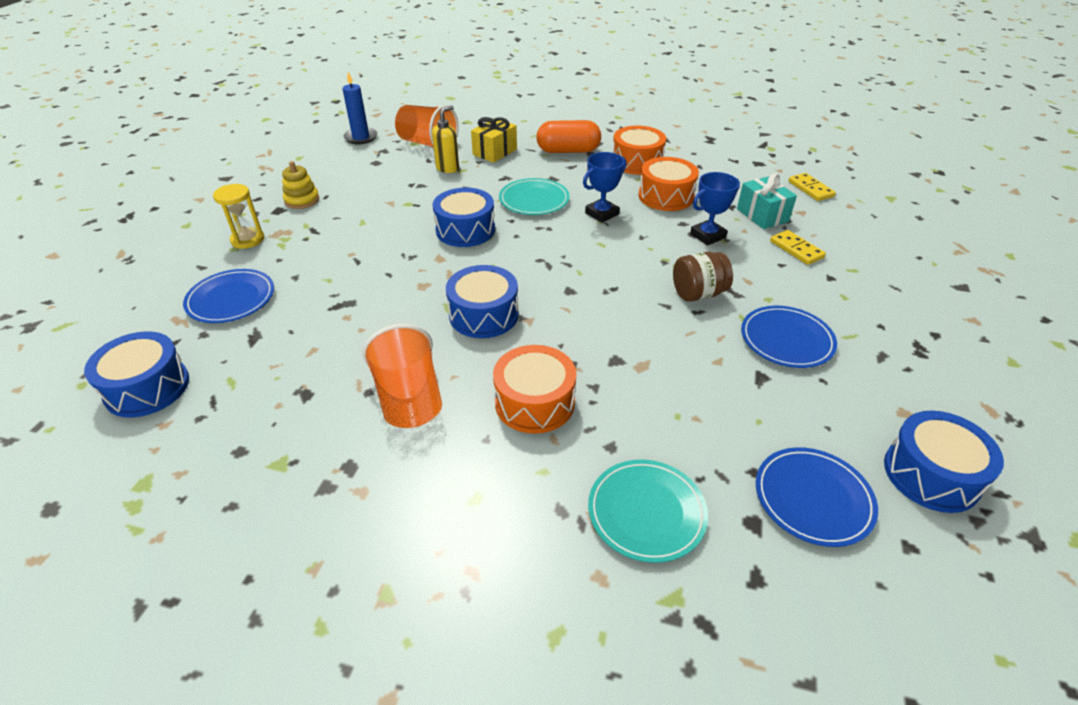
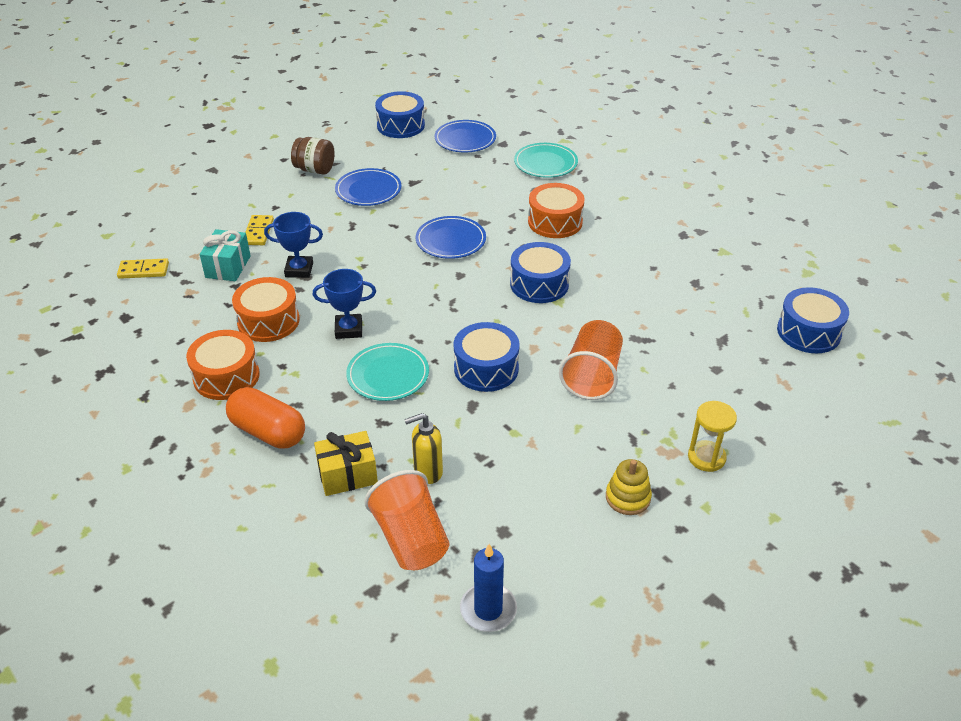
camera: 145 degrees left, 0 degrees up
blue plate [183,269,274,323] -> blue plate moved to [416,216,486,259]
orange cup [362,324,442,428] -> orange cup moved to [559,320,623,400]
brown jar [673,252,733,302] -> brown jar moved to [291,137,335,175]
yellow domino [788,173,836,201] -> yellow domino turned 75 degrees clockwise [117,258,169,279]

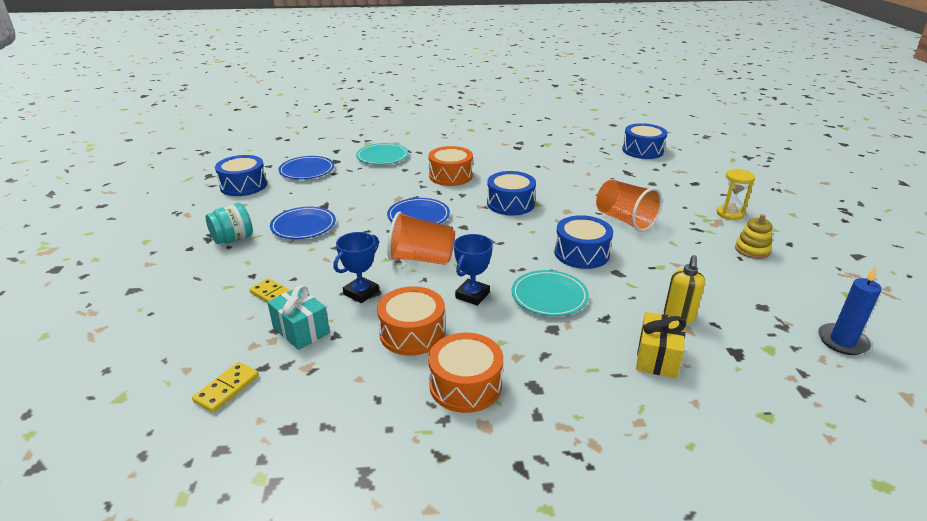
camera: 55 degrees left, 10 degrees down
orange capsule [226,387,305,449] -> none
brown jar [291,137,335,175] -> turquoise jar [206,203,253,244]
orange cup [364,470,449,570] -> orange cup moved to [387,212,455,265]

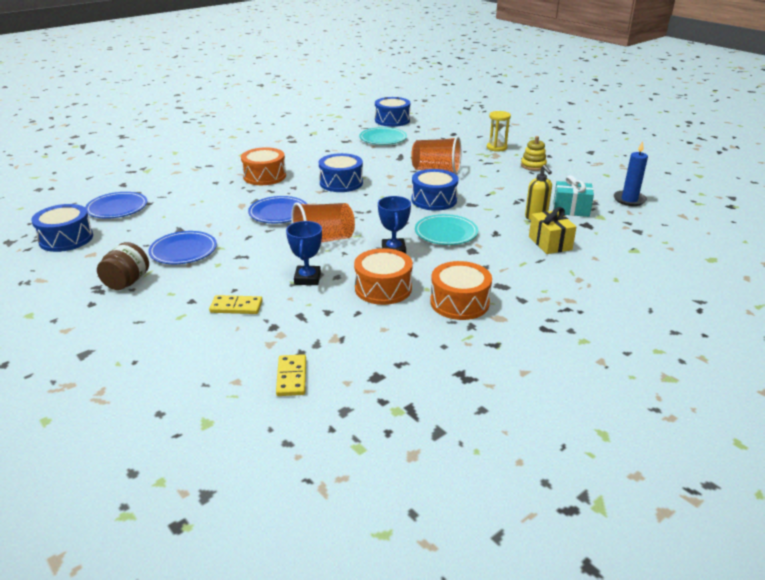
camera: 35 degrees left, 0 degrees up
turquoise jar [206,203,253,244] -> brown jar [97,242,149,290]
turquoise gift [267,285,330,350] -> turquoise gift moved to [553,175,594,217]
turquoise plate [356,143,409,165] -> turquoise plate moved to [359,127,407,145]

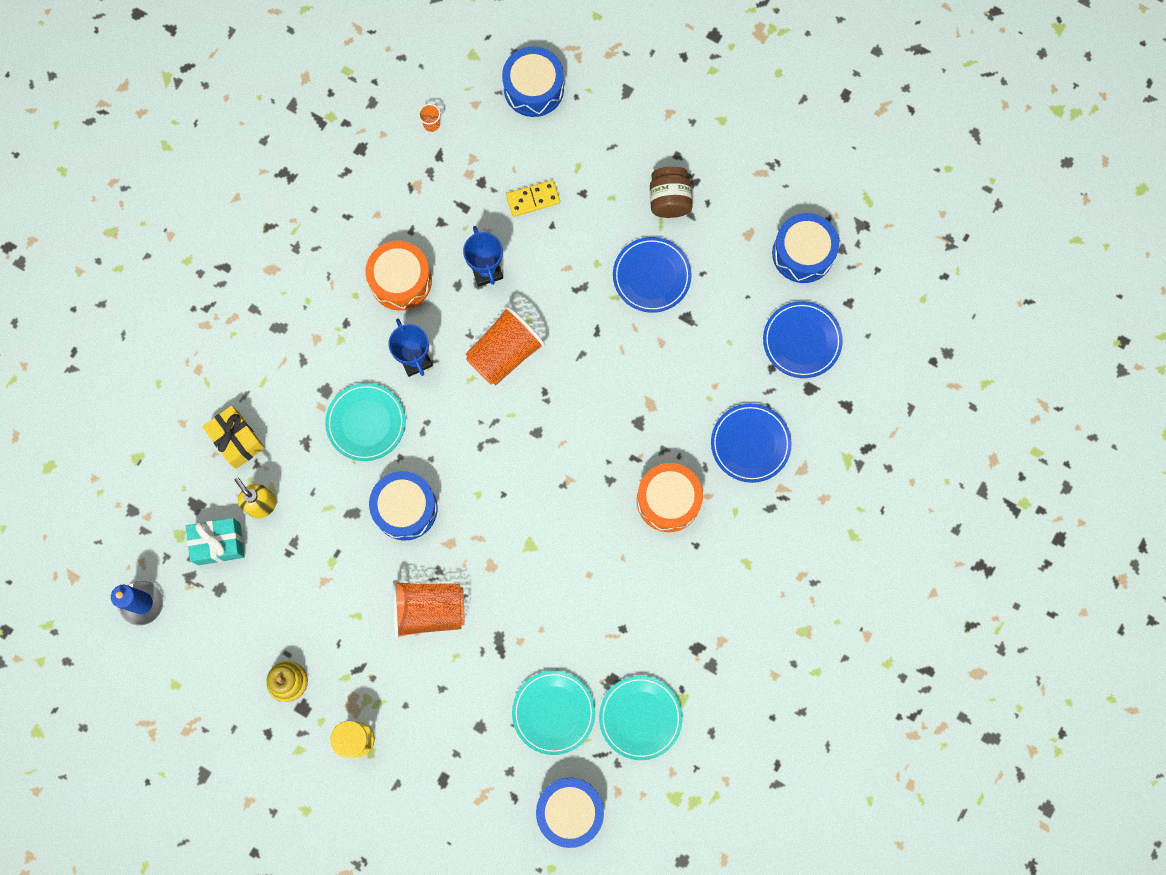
camera: 160 degrees right, 45 degrees up
blue plate [248,196,307,224] -> blue plate moved to [711,404,792,483]
yellow domino [276,354,306,396] -> orange cup [418,104,440,132]
blue drum [319,153,363,192] -> blue drum moved to [502,46,564,117]
orange drum [430,261,492,320] -> none
none -> turquoise plate [599,676,683,760]

